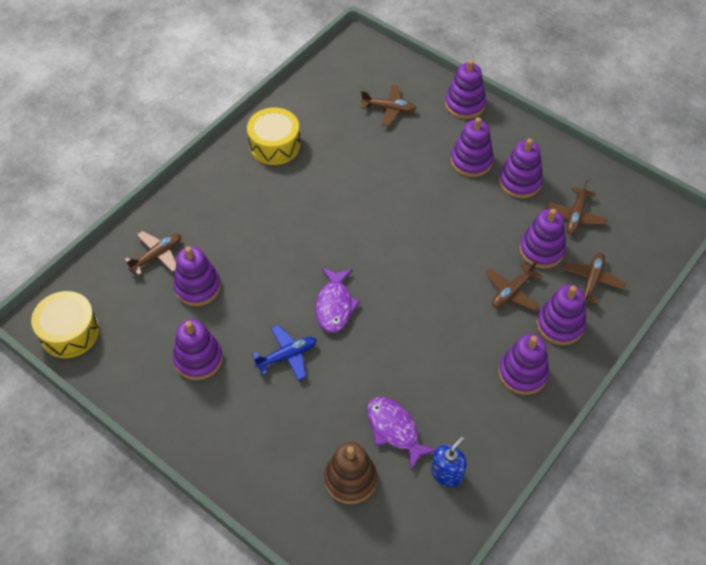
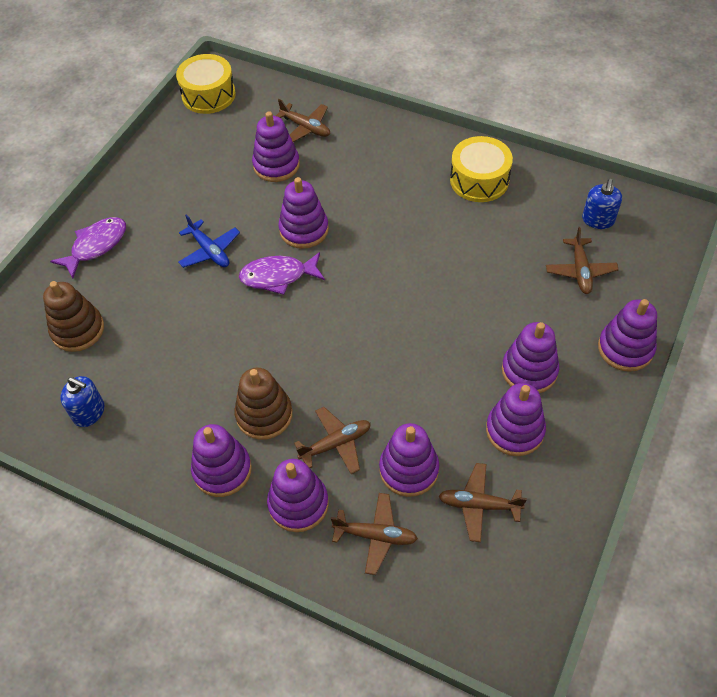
camera: 80 degrees right, 0 degrees up
purple stacking toy [173,319,223,380] -> purple stacking toy moved to [278,177,329,249]
purple fish [367,397,436,471] -> purple fish moved to [50,217,126,279]
brown plane [486,260,542,311] -> brown plane turned 120 degrees clockwise [294,407,371,474]
none -> brown stacking toy [234,368,293,440]
none -> blue soap dispenser [582,179,622,229]

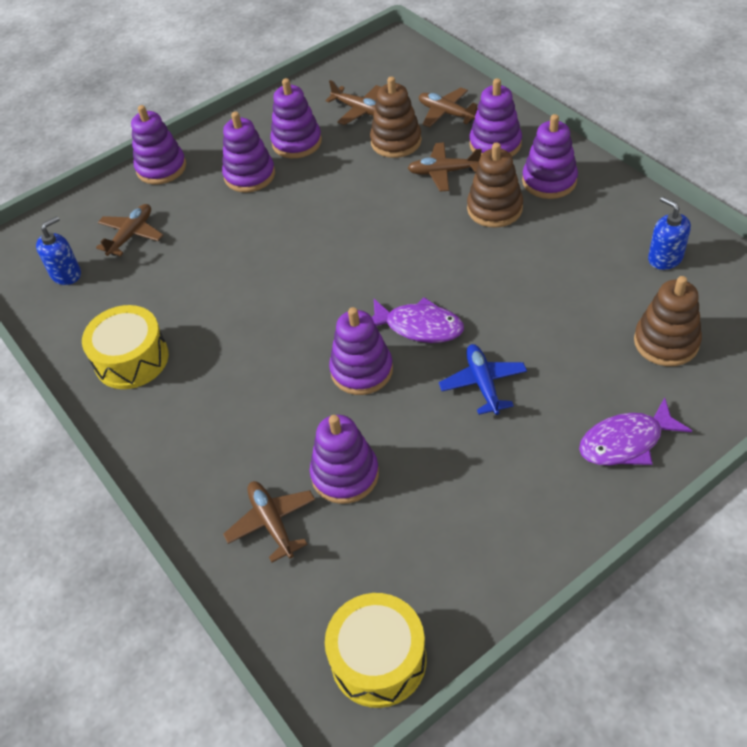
camera: 150 degrees left, 5 degrees down
purple stacking toy [379,423,439,497] -> brown stacking toy [370,77,422,158]

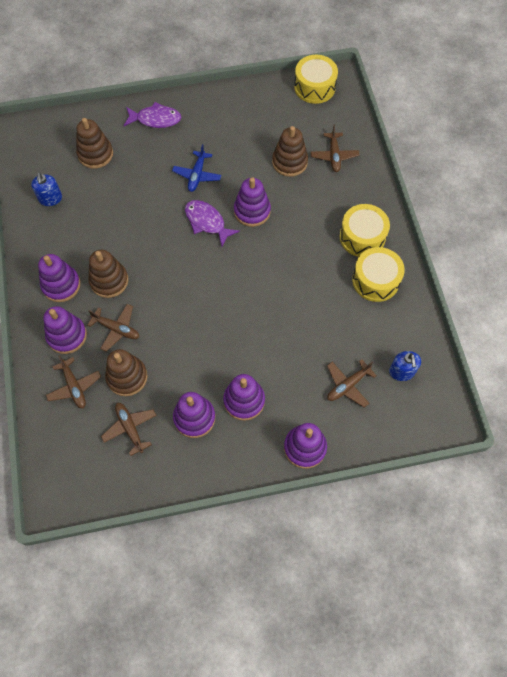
camera: 160 degrees left, 15 degrees up
blue soap dispenser [36,216,81,285] -> blue soap dispenser turned 75 degrees counterclockwise [389,351,421,381]
purple stacking toy [310,415,379,504] -> brown stacking toy [272,126,308,177]
none -> yellow drum [340,204,390,257]

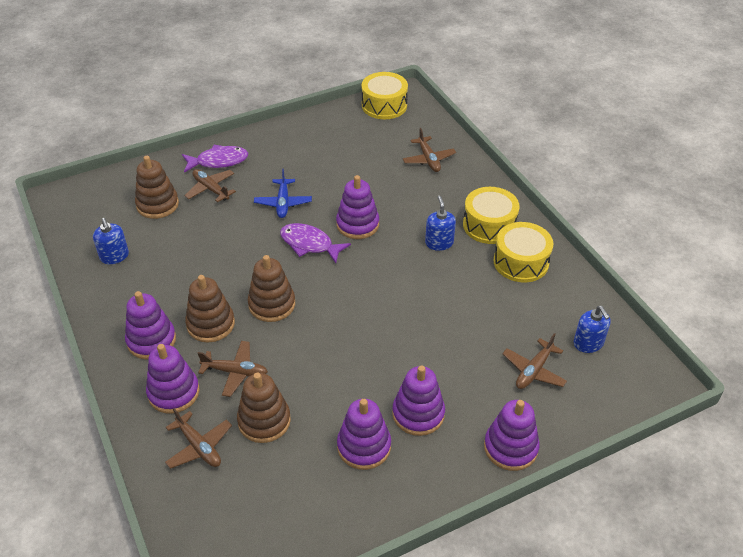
camera: 15 degrees left, 20 degrees down
brown plane [101,403,157,456] -> brown plane moved to [184,169,236,202]
brown stacking toy [272,126,308,177] -> brown stacking toy moved to [248,255,295,322]
none -> blue soap dispenser [425,196,456,251]

